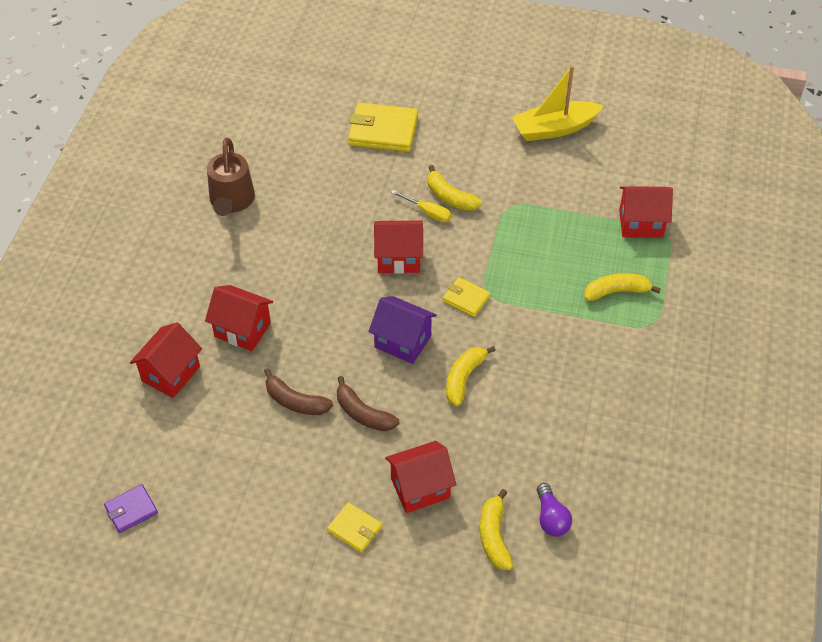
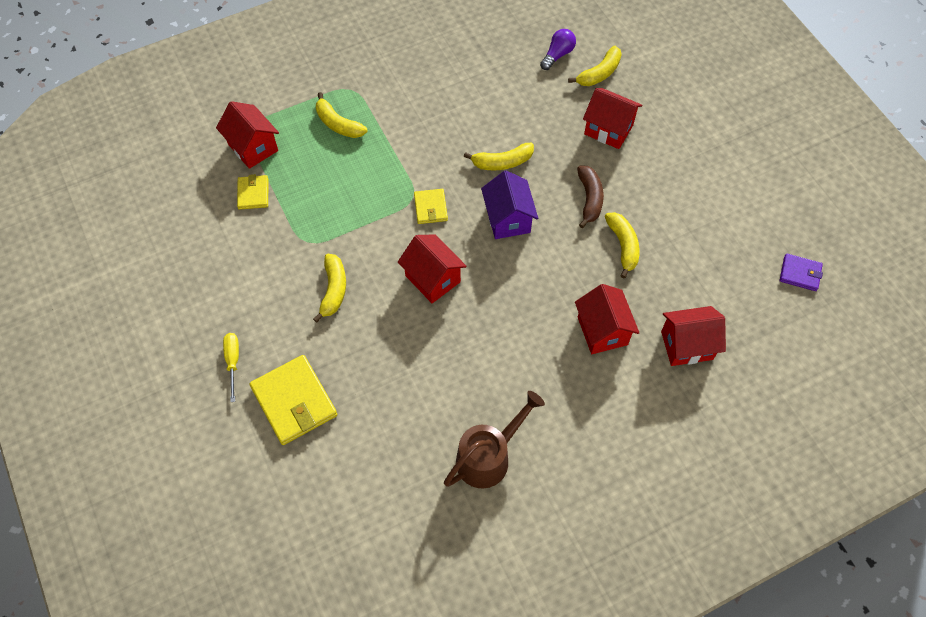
camera: 130 degrees left, 10 degrees up
brown banana [264,368,333,415] -> yellow banana [605,212,640,278]
yellow wallet [327,502,382,553] -> yellow wallet moved to [237,174,268,210]
yellow screwdriver [391,190,451,222] -> yellow screwdriver moved to [223,333,239,402]
yellow boat [512,65,603,141] -> none

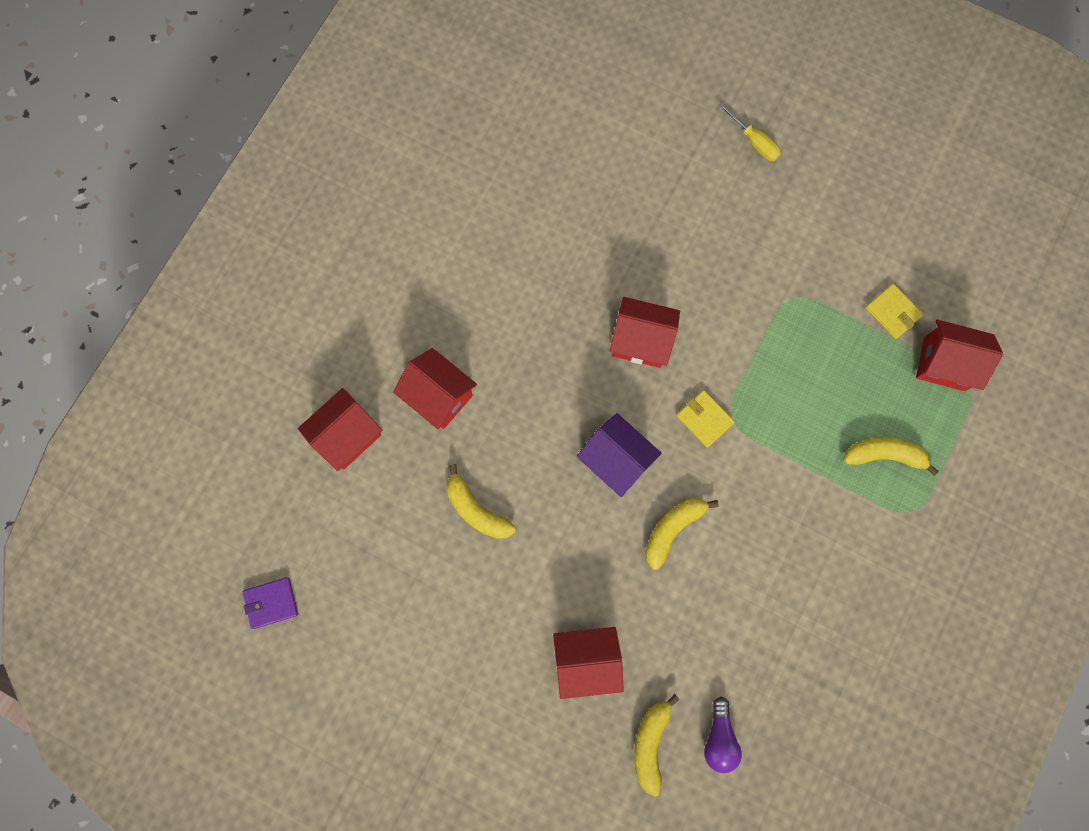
camera: 145 degrees right, 15 degrees up
yellow wallet [250,355,337,445] -> none
yellow banana [313,254,346,323] -> none
brown watering can [444,391,545,488] -> none
brown banana [577,165,604,228] -> none

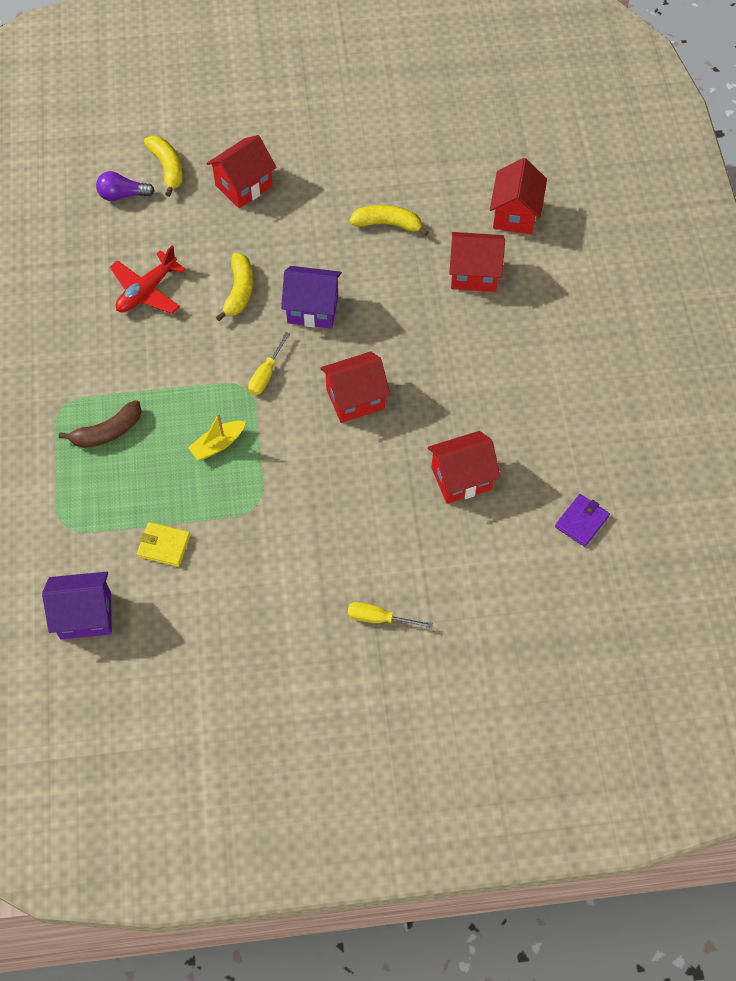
camera: 145 degrees right, 15 degrees down
purple wallet [243,577,298,629] -> purple wallet moved to [555,494,610,547]
yellow wallet [676,390,735,448] -> yellow screwdriver [248,332,290,395]
purple light bulb [704,697,742,773] -> purple light bulb turned 60 degrees counterclockwise [96,171,155,201]
yellow banana [844,437,939,476] -> brown banana [59,400,142,448]
red house [916,319,1003,391] -> red house moved to [428,431,501,504]
none -> purple house [42,572,112,639]
none -> red plane [110,246,185,314]
none -> yellow boat [188,413,246,460]

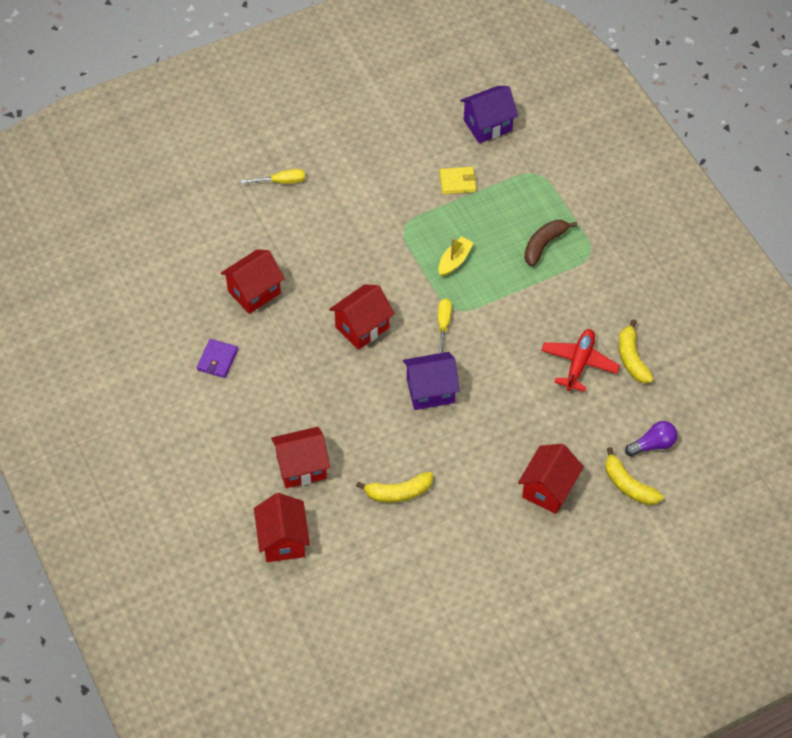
camera: 160 degrees right, 5 degrees down
yellow banana [216,253,253,321] -> yellow banana moved to [619,319,653,383]
purple wallet [555,494,610,547] -> purple wallet moved to [197,339,238,378]

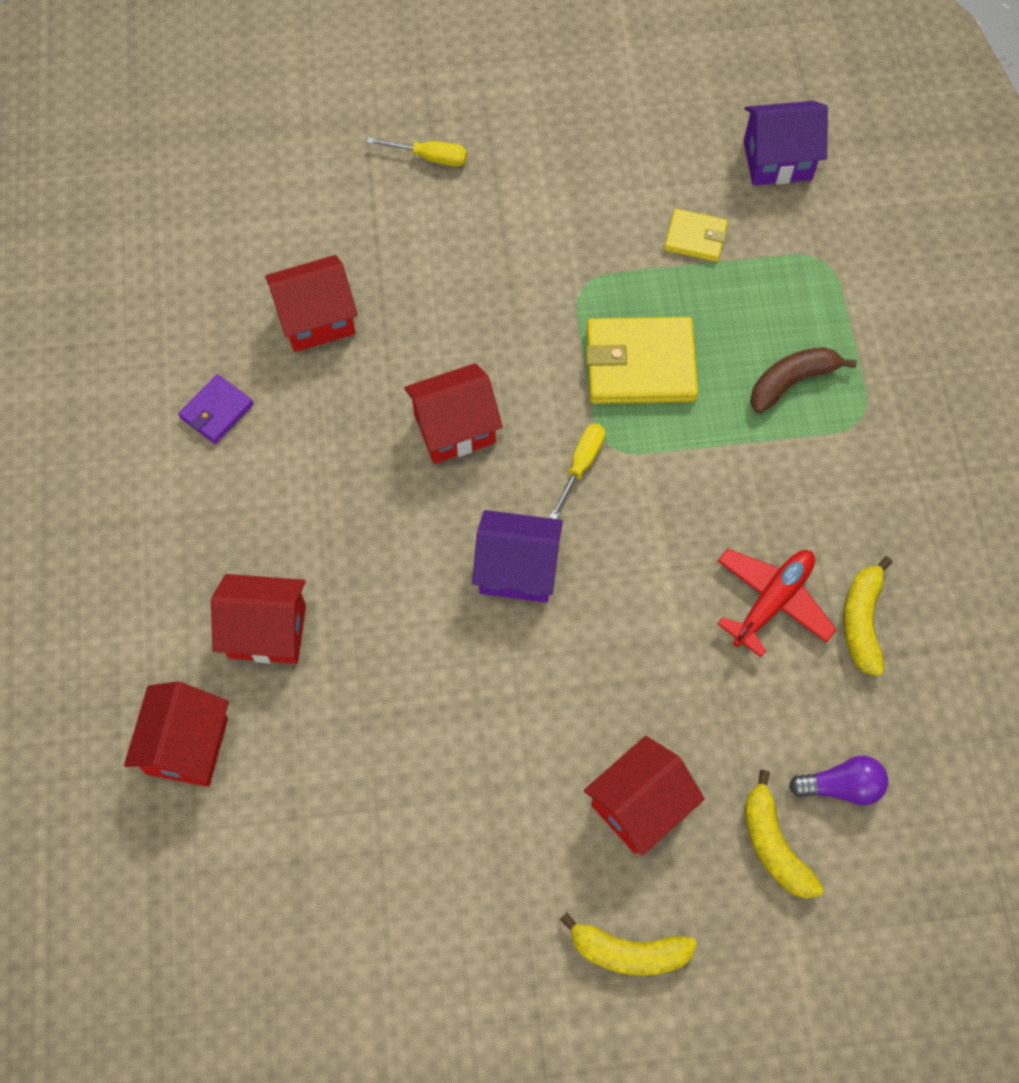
camera: 20 degrees right, 10 degrees up
yellow banana [356,472,433,503] -> yellow banana moved to [560,912,697,976]
yellow boat [438,237,474,277] -> yellow wallet [586,317,698,404]

